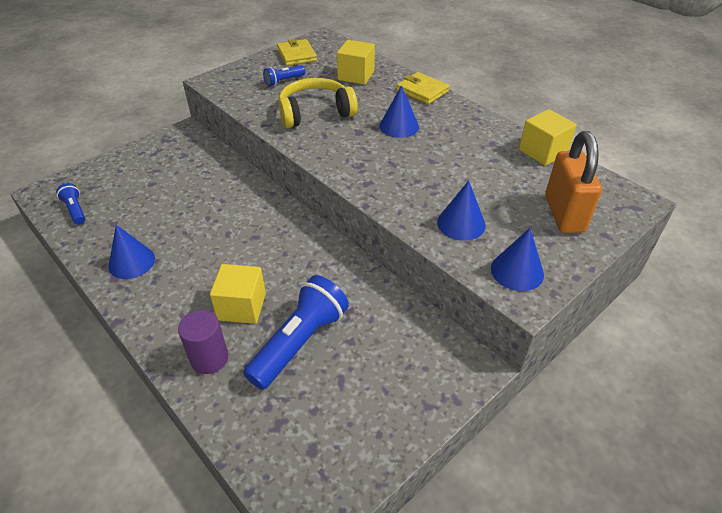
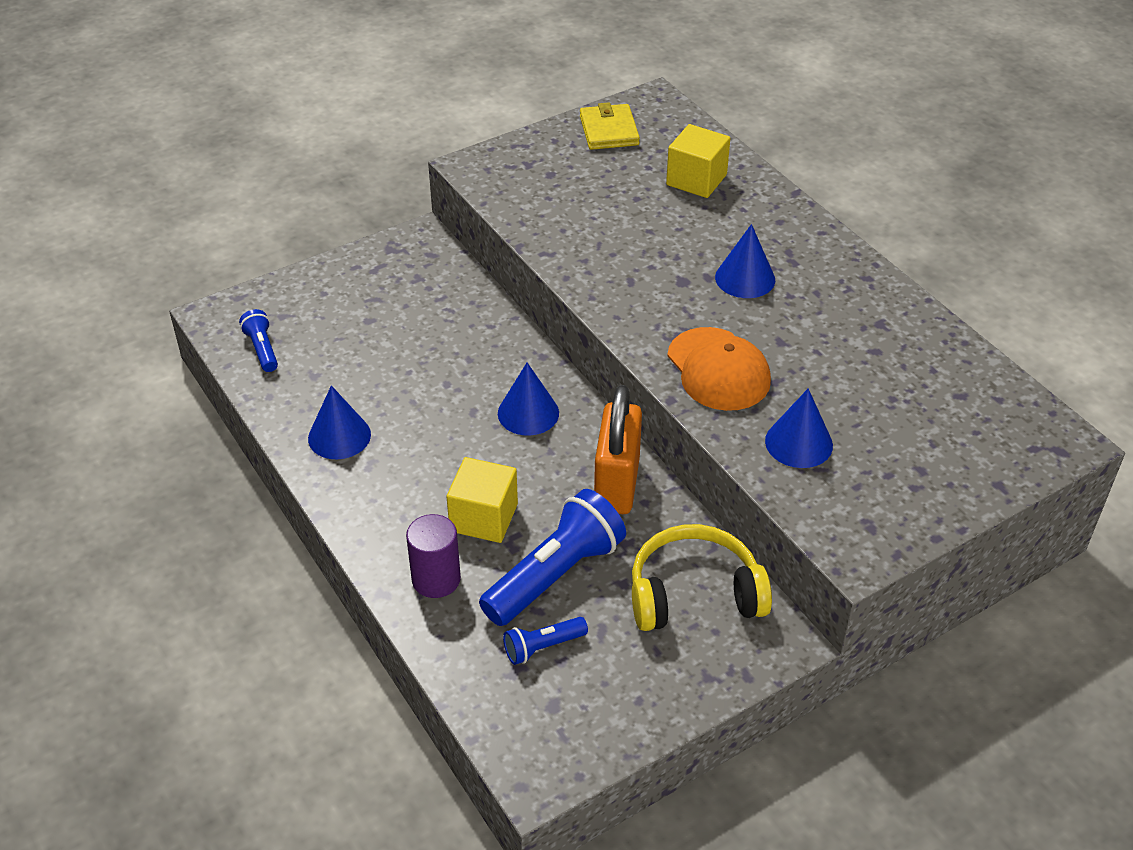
camera: 10 degrees right, 0 degrees up
blue flashlight [263,65,306,86] -> blue flashlight moved to [503,617,588,665]
yellow headphones [279,78,358,128] -> yellow headphones moved to [632,524,772,631]
yellow wallet [397,72,450,104] -> none
blue cone [491,228,544,291] -> blue cone moved to [498,363,559,436]
yellow cube [519,109,577,166] -> none
orange padlock [545,131,602,233] -> orange padlock moved to [594,385,642,514]
none -> orange cap [667,327,771,411]

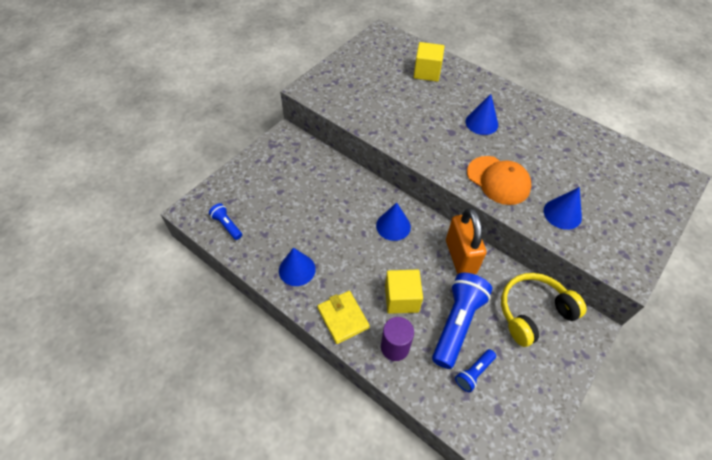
camera: 20 degrees left, 10 degrees up
yellow wallet [580,102,640,150] -> yellow wallet moved to [317,291,370,344]

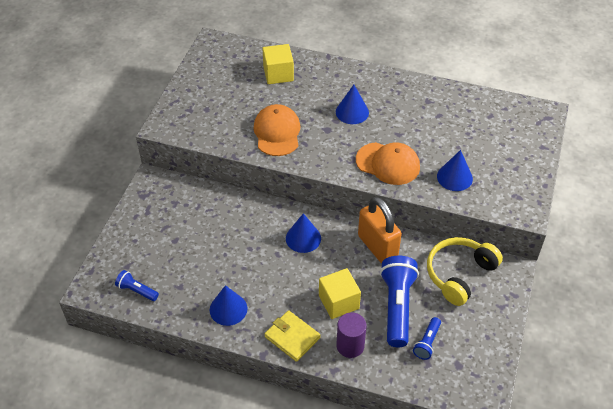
camera: 20 degrees left, 5 degrees down
none -> orange cap [253,104,300,156]

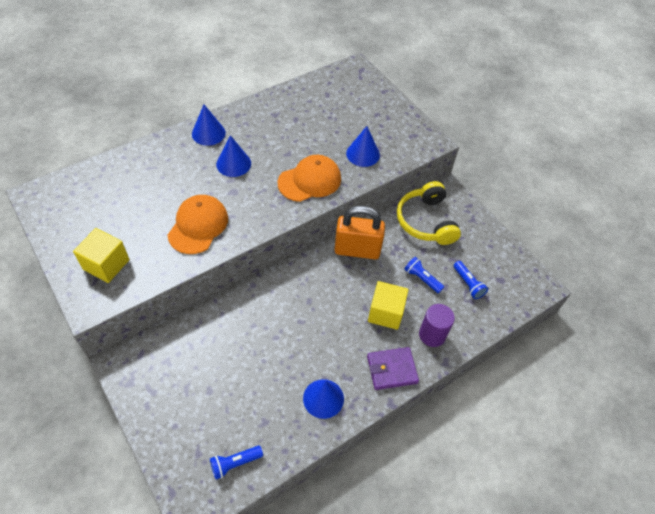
camera: 55 degrees left, 5 degrees up
orange cap [253,104,300,156] -> orange cap turned 75 degrees clockwise [168,195,228,254]
yellow cube [262,44,294,84] -> yellow cube moved to [73,228,130,283]
yellow wallet [265,310,320,362] -> purple wallet [367,347,419,390]
blue cone [286,213,321,253] -> blue cone moved to [192,105,226,146]
blue flashlight [380,256,419,347] -> blue flashlight [404,257,444,293], size x0.50

